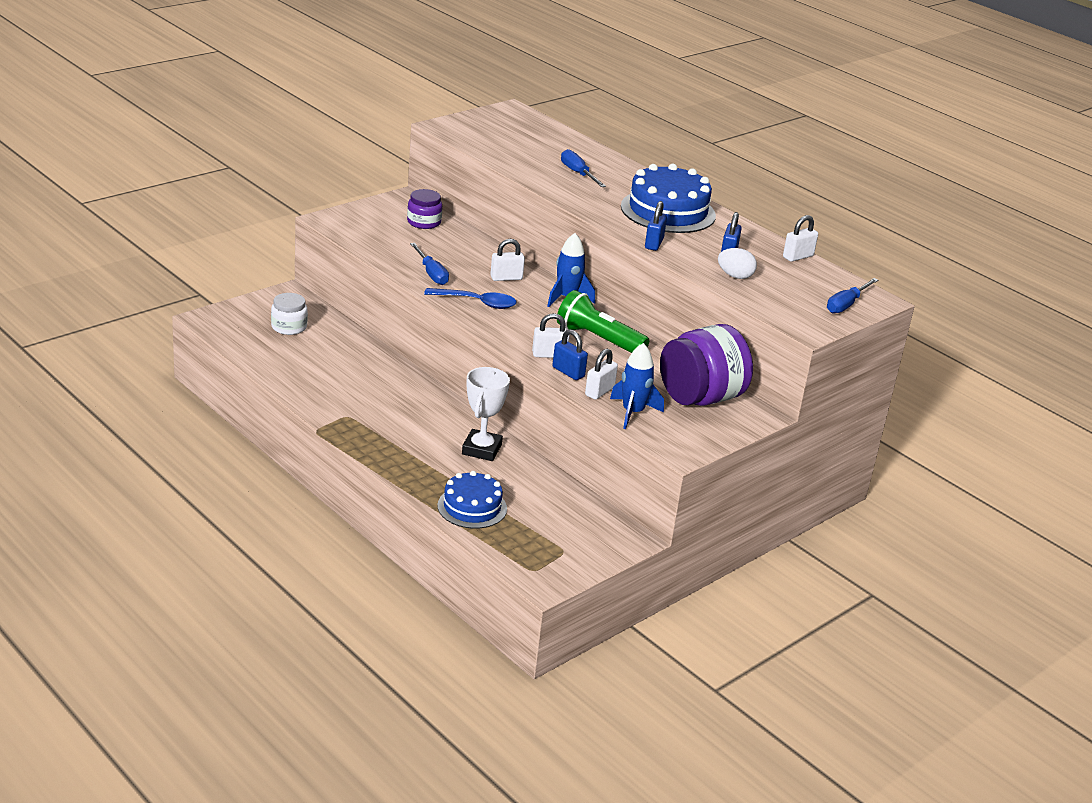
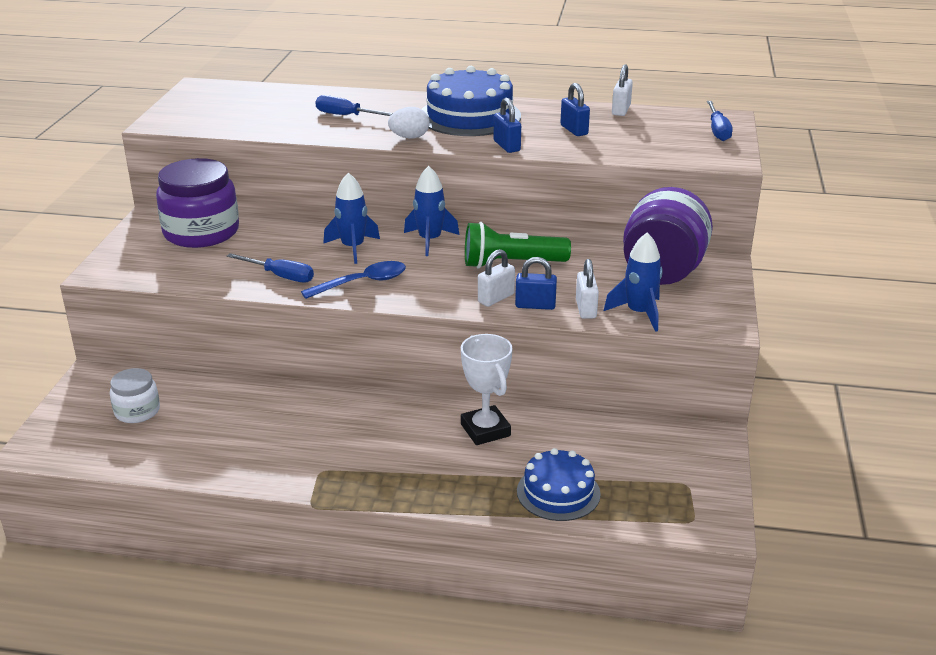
camera: 35 degrees left, 0 degrees up
purple jar [407,189,442,229] -> purple jar [156,158,239,248], size x1.88
white padlock [490,239,525,281] -> blue rocket [323,173,380,264]
white egg [718,248,757,279] -> white egg moved to [388,107,430,138]

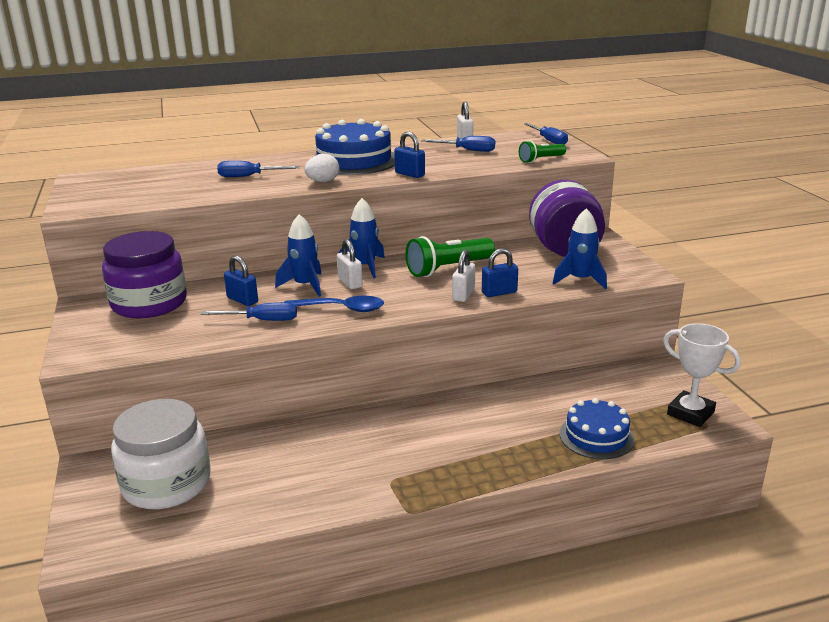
camera: 25 degrees left, 5 degrees down
white jar [110,368,160,423] -> white jar [111,399,211,509], size x1.88
blue spoon [301,261,406,299] -> blue spoon turned 60 degrees clockwise [285,296,384,312]
white trophy [461,334,513,445] -> white trophy moved to [663,323,741,427]
blue padlock [560,83,590,136] -> blue padlock moved to [224,255,258,306]
white padlock [576,259,599,319] -> white padlock moved to [337,239,363,289]
none -> blue screwdriver [422,136,495,152]
none -> green flashlight [519,140,566,163]

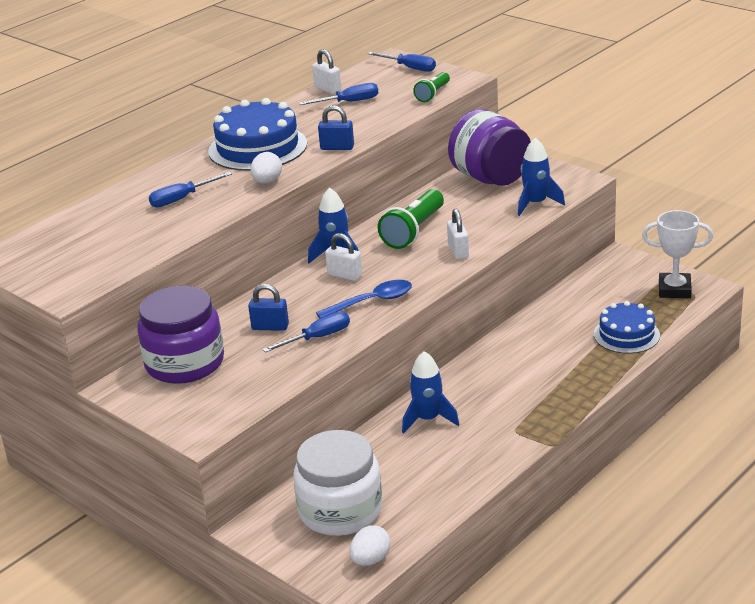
camera: 30 degrees left, 5 degrees up
blue rocket [275,214,322,297] -> blue rocket moved to [402,351,459,434]
blue padlock [482,248,518,297] -> none
none -> white egg [350,525,391,566]

